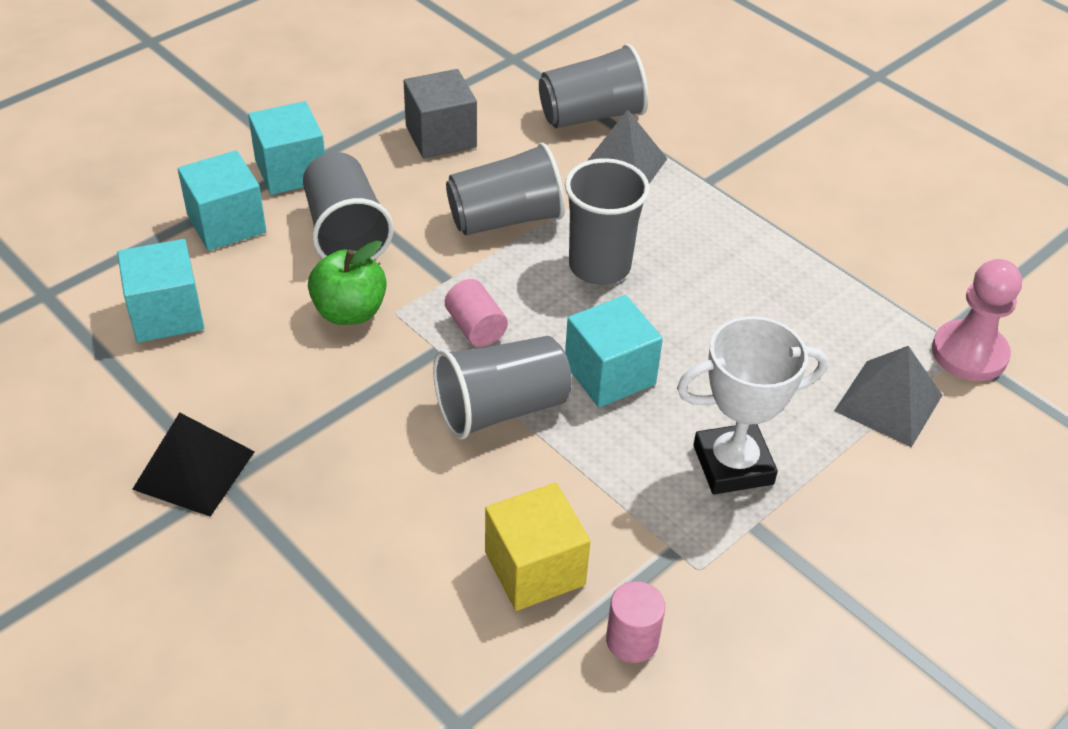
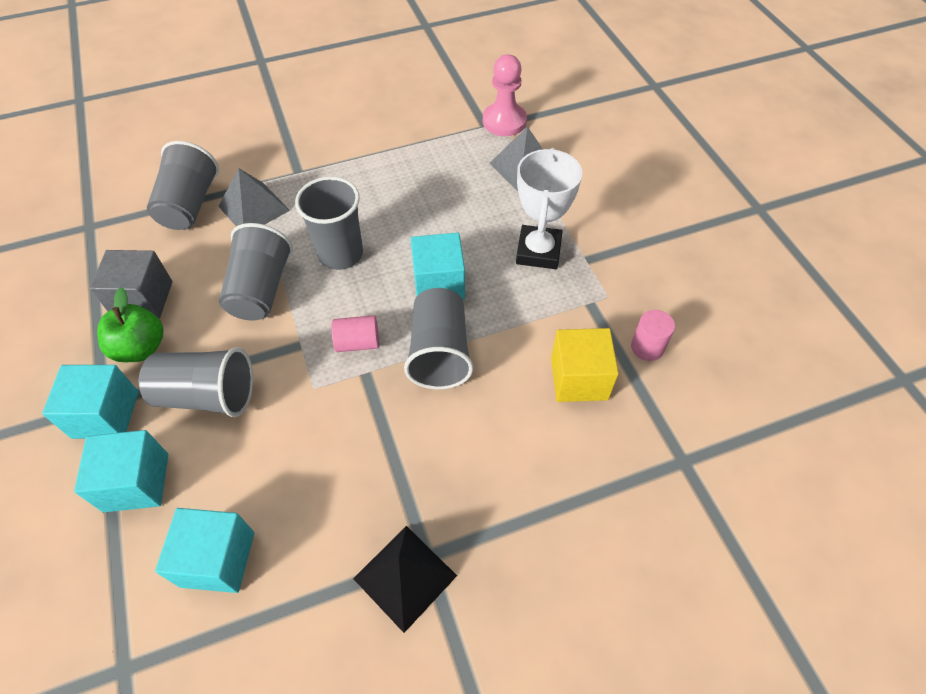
camera: 65 degrees left, 10 degrees up
green apple [308,240,387,325] -> green apple moved to [97,287,164,362]

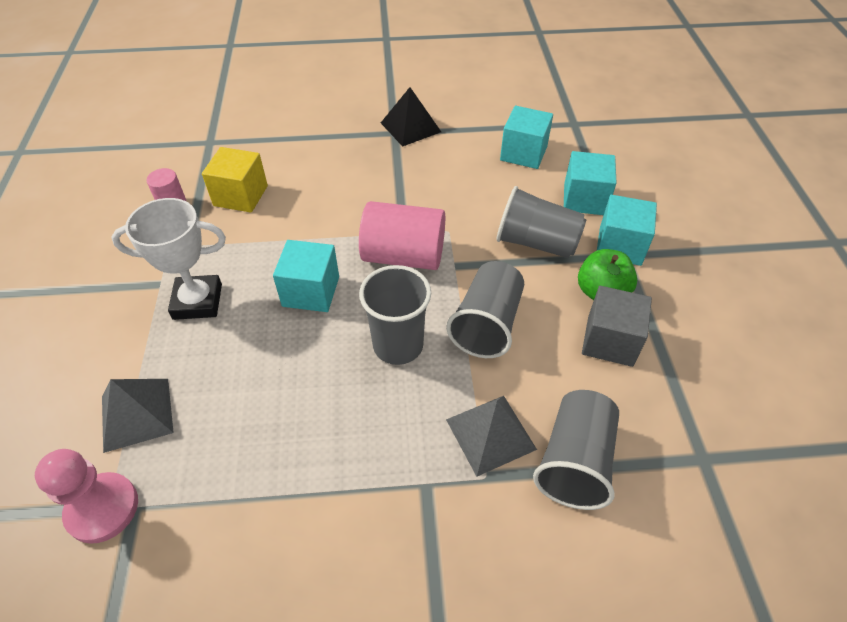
camera: 165 degrees left, 5 degrees down
pink cylinder [331,315,379,352] -> pink cylinder [359,201,445,270], size x1.96
grey cup [404,288,473,389] -> none
white trophy [516,148,582,269] -> white trophy turned 60 degrees clockwise [111,198,226,320]

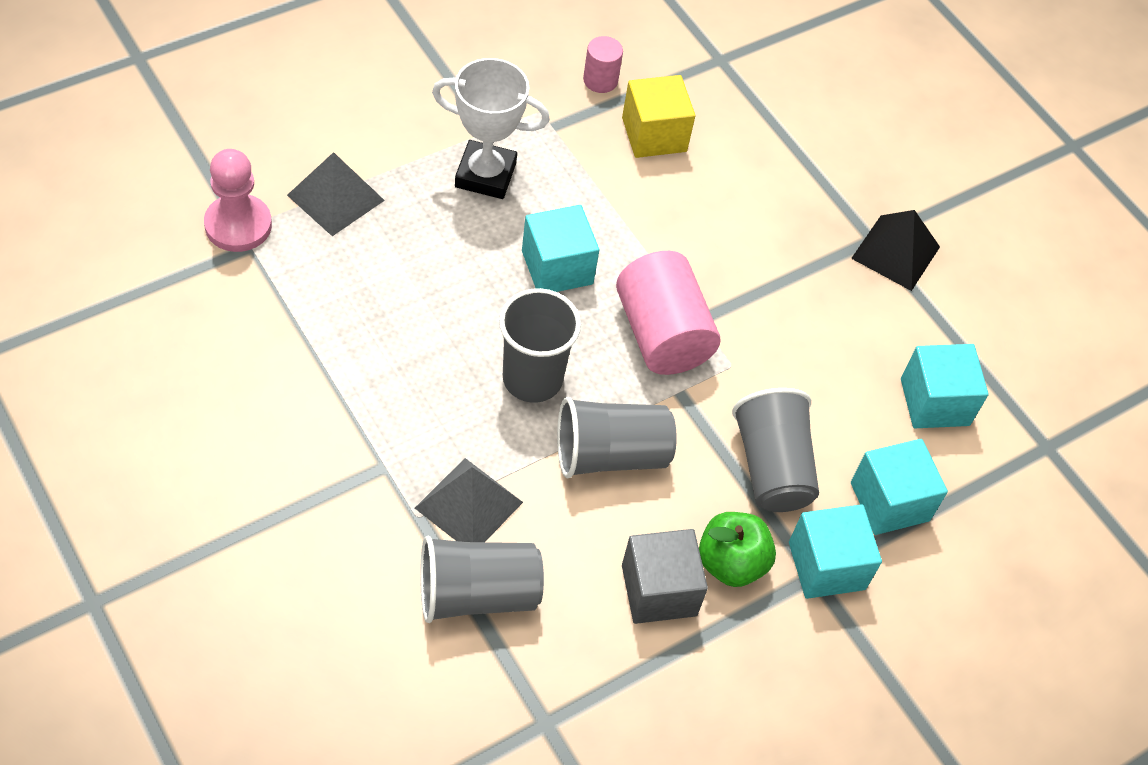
camera: 55 degrees right, 5 degrees up
white trophy [111,198,226,320] -> white trophy turned 45 degrees counterclockwise [432,58,550,199]

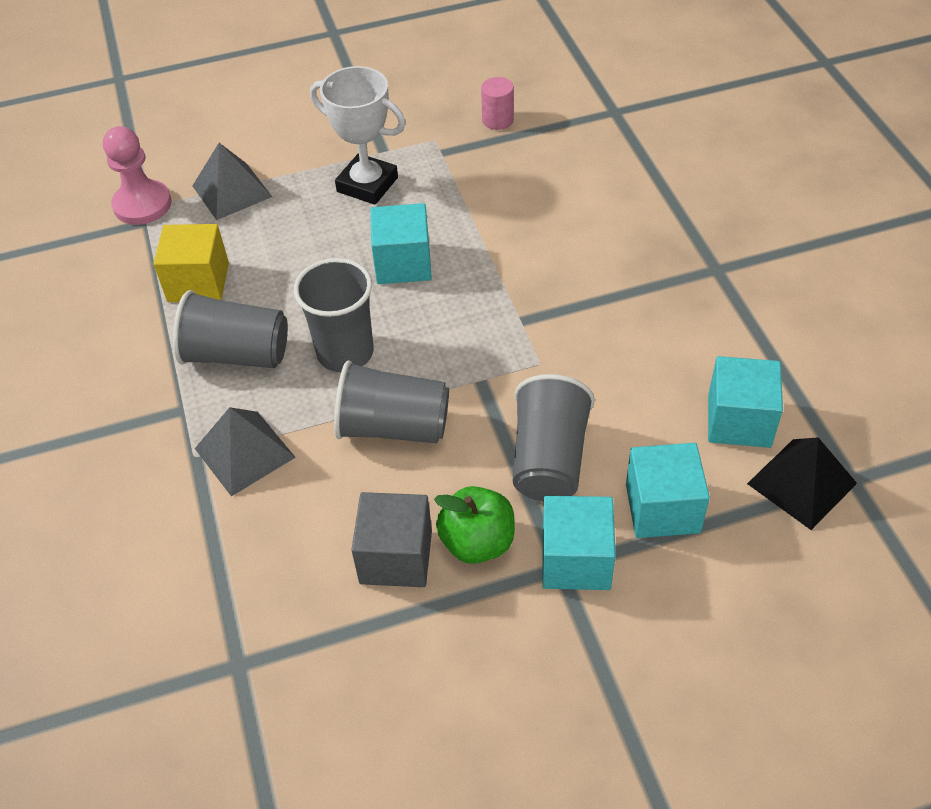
camera: 25 degrees right, 5 degrees down
grey cup [420,536,544,623] -> grey cup moved to [173,290,288,368]
pink cylinder [616,251,720,375] -> none
yellow cube [622,75,695,158] -> yellow cube moved to [153,224,229,302]
black pyramid [851,210,940,291] -> black pyramid moved to [747,438,857,530]

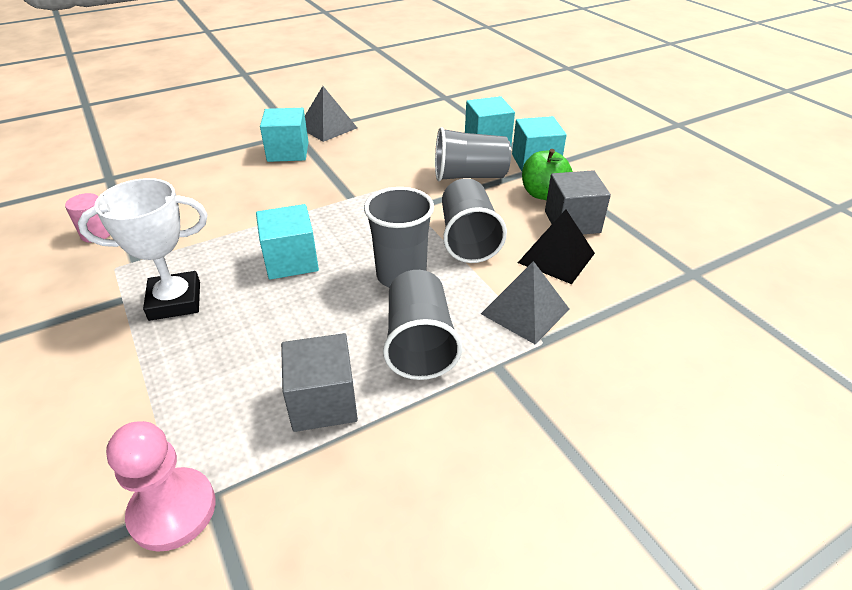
camera: 105 degrees left, 10 degrees down
yellow cube [153,224,229,302] -> grey cube [281,333,358,432]
grey pyramid [192,143,272,220] -> grey pyramid moved to [305,86,357,142]
white trophy [310,66,406,205] -> white trophy turned 60 degrees clockwise [78,178,208,321]
turquoise cube [708,356,783,448] -> turquoise cube moved to [260,108,308,162]
black pyramid [747,438,857,530] -> black pyramid moved to [518,210,595,284]

